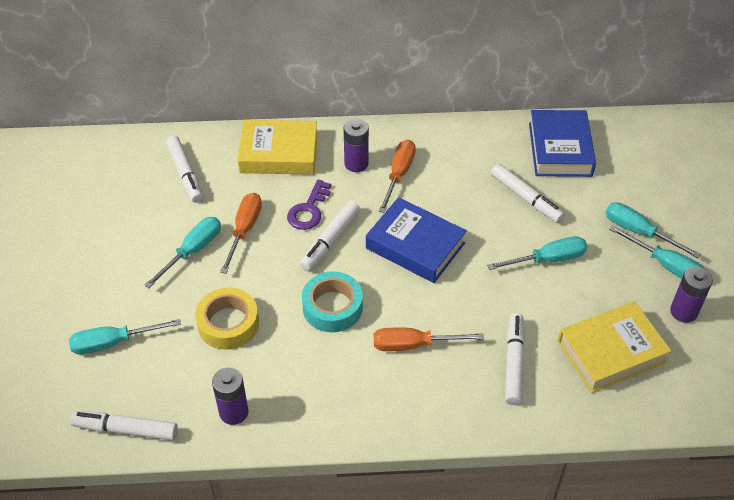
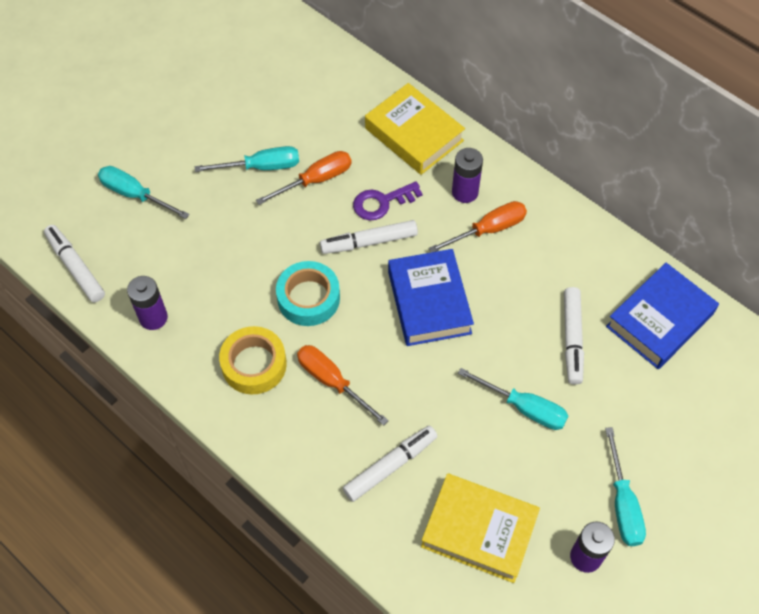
camera: 45 degrees right, 10 degrees up
white marker [166,135,203,203] -> none
yellow tape [195,287,259,350] -> yellow tape moved to [219,326,287,395]
turquoise screwdriver [606,202,701,258] -> none

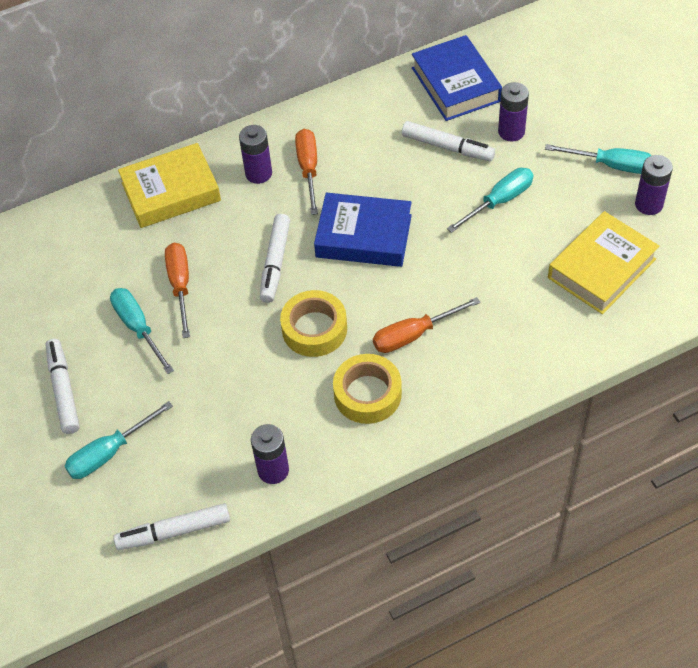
camera: 65 degrees left, 5 degrees down
turquoise screwdriver [195,146,299,172] -> turquoise screwdriver turned 45 degrees counterclockwise [110,288,174,374]
turquoise tape [276,261,340,326] -> yellow tape [280,290,347,357]
white marker [343,426,437,502] -> white marker moved to [46,339,80,434]
purple key [353,181,423,221] -> none
none -> purple battery [498,82,529,142]

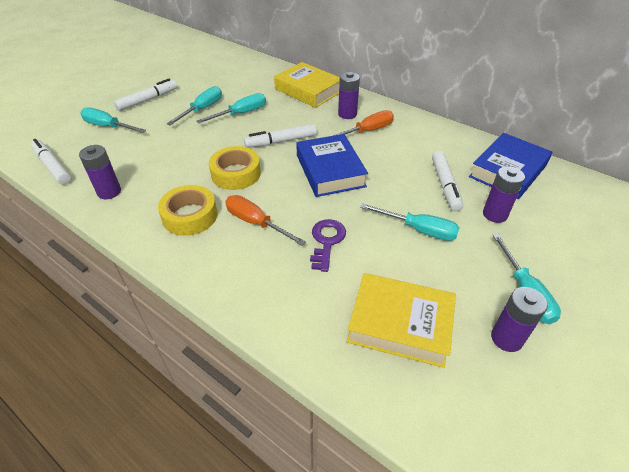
camera: 60 degrees right, 10 degrees down
orange screwdriver [165,243,190,338] -> turquoise screwdriver [197,93,266,123]
none -> purple key [310,219,346,272]

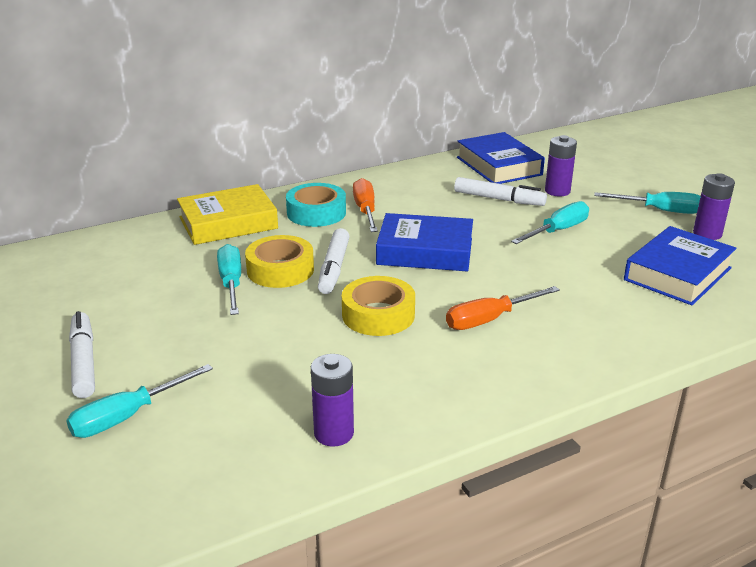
camera: 65 degrees left, 15 degrees down
white marker [31,139,71,185] -> none
yellow tape [158,185,217,236] -> yellow tape moved to [245,235,314,288]
turquoise screwdriver [167,86,222,125] -> none
purple key [310,219,346,272] -> none
purple battery [338,72,360,119] -> turquoise tape [286,183,346,227]
yellow book [347,273,456,368] -> blue book [624,226,737,305]

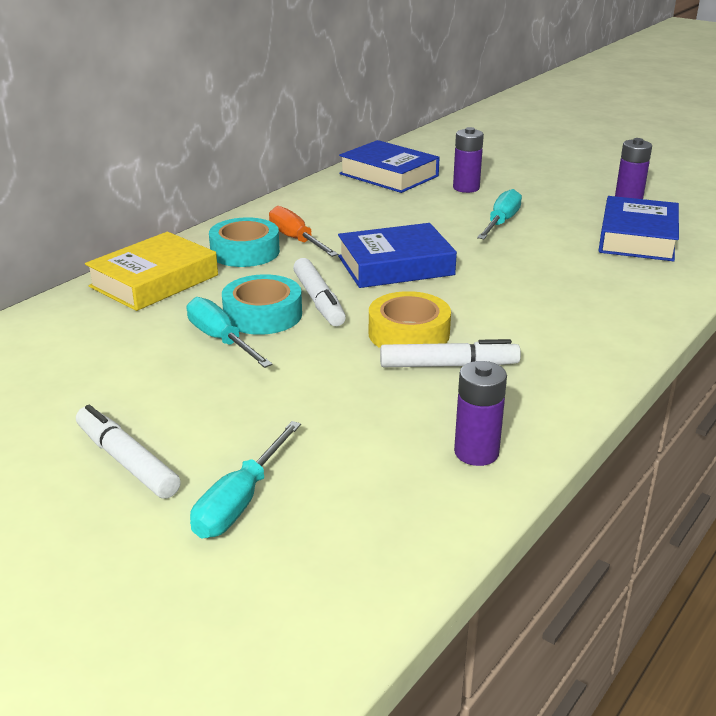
camera: 25 degrees left, 0 degrees up
yellow tape [245,235,314,288] -> turquoise tape [222,274,302,335]
orange screwdriver [446,286,560,330] -> none
white marker [454,177,547,206] -> white marker moved to [380,339,521,367]
turquoise screwdriver [594,192,701,214] -> none

